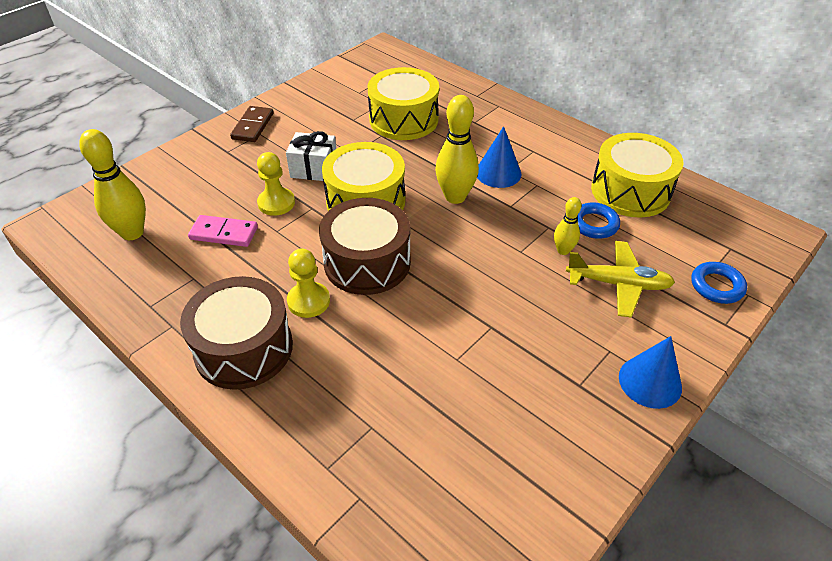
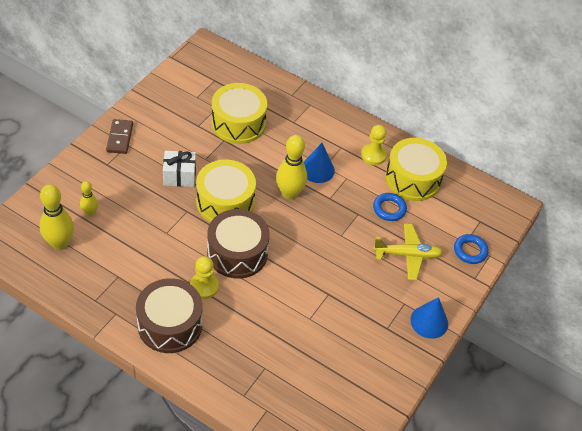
camera: 15 degrees left, 5 degrees up
pink domino [188,215,258,247] -> none
yellow pawn [257,152,295,216] -> yellow pawn moved to [361,125,387,165]
yellow bowling pin [554,197,582,255] -> yellow bowling pin moved to [80,181,98,216]

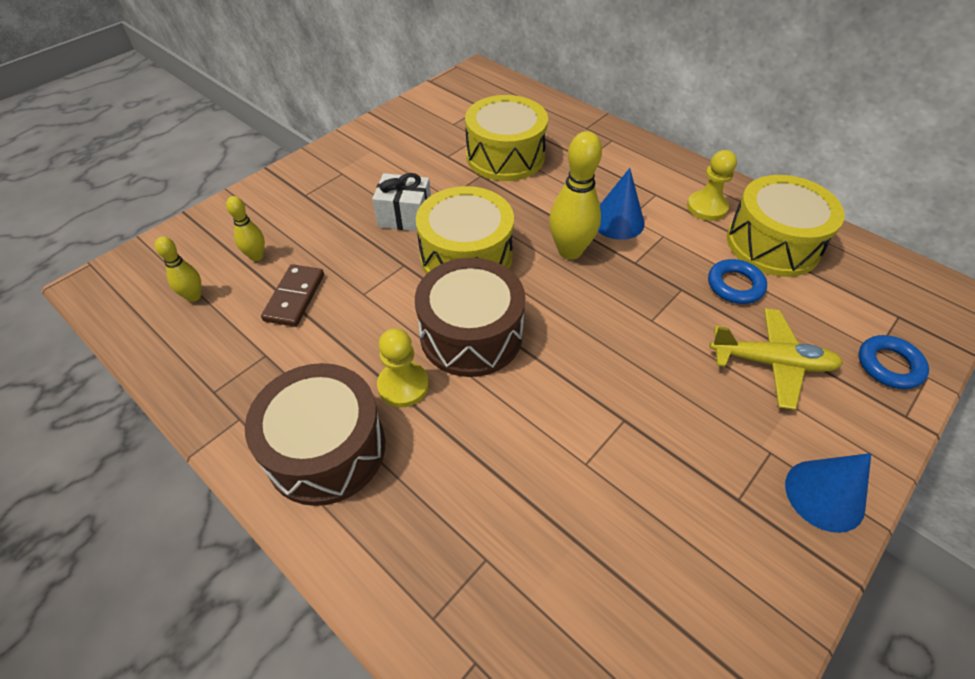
camera: 15 degrees right, 0 degrees up
yellow bowling pin [40,184,74,250] -> yellow bowling pin [155,237,201,302], size x0.55
brown domino [106,119,133,154] -> brown domino moved to [261,264,324,327]

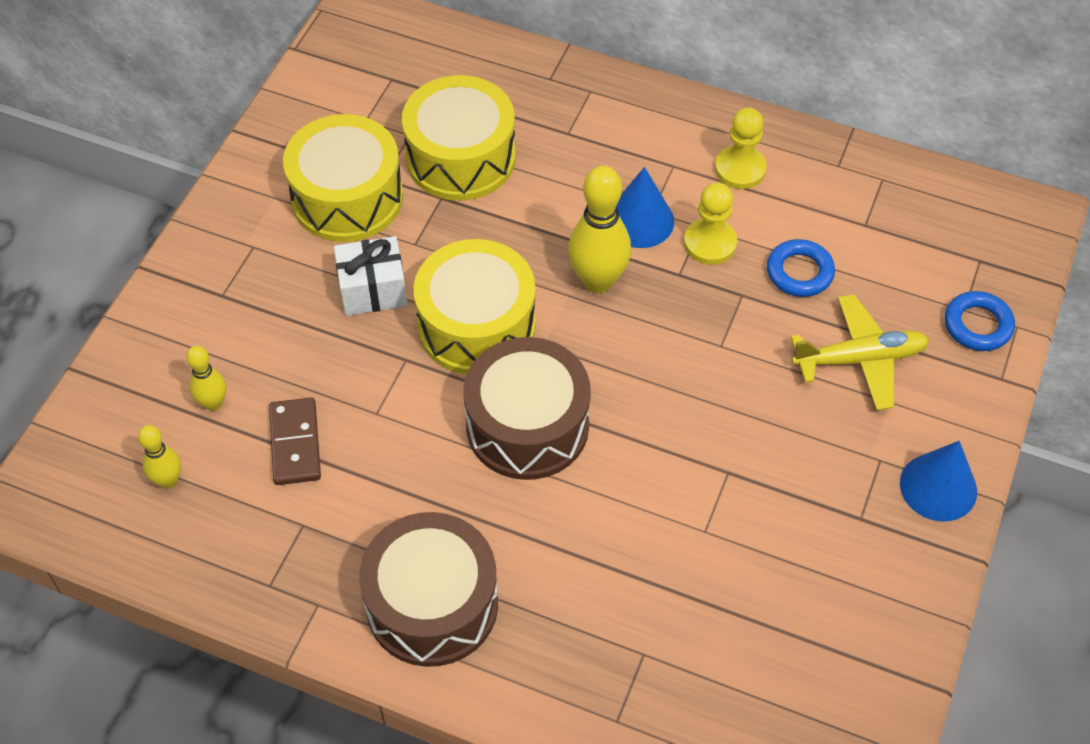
camera: 20 degrees left, 5 degrees up
yellow pawn [377,328,429,407] -> yellow pawn moved to [684,183,737,265]
yellow drum [727,175,845,277] -> yellow drum moved to [283,114,403,242]

